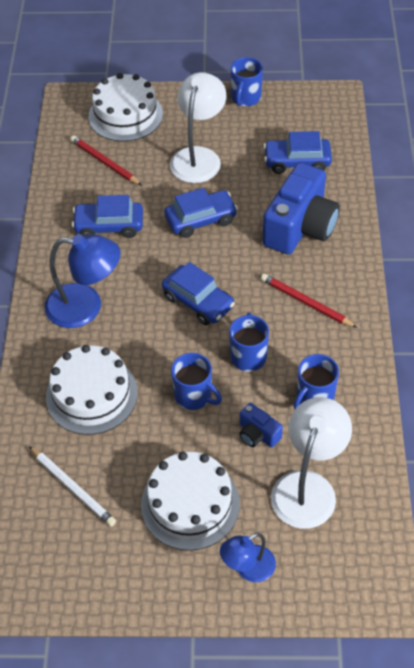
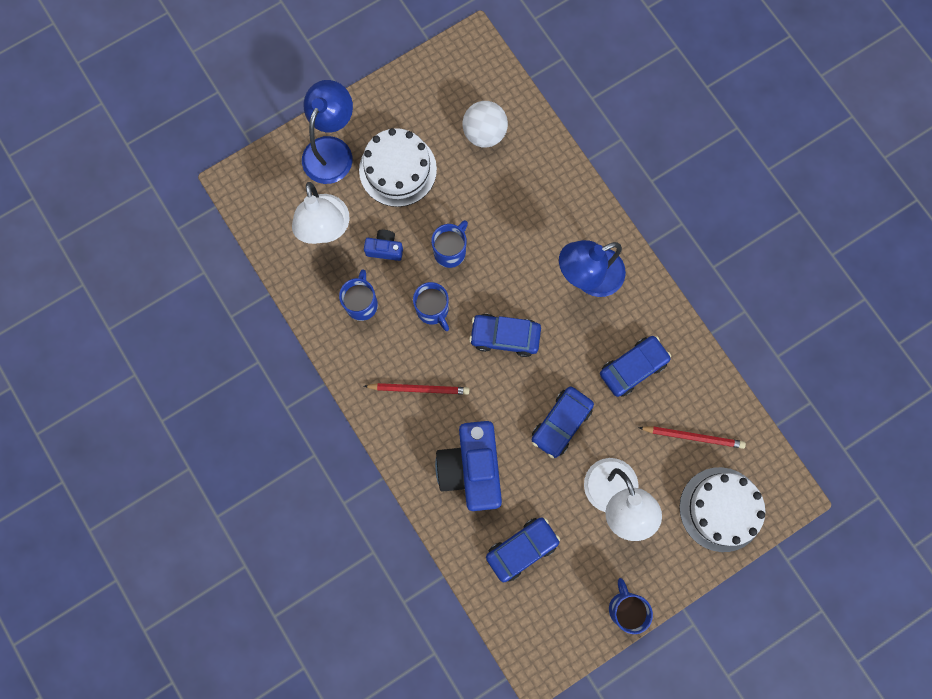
camera: 145 degrees right, 25 degrees up
white pencil [29,446,116,527] -> white ball [463,101,508,148]
white cake [46,345,138,435] -> none
blue mug [171,353,222,410] -> blue mug turned 120 degrees clockwise [431,220,468,268]
blue lamp [220,532,276,582] -> blue lamp [302,80,353,184], size x1.68

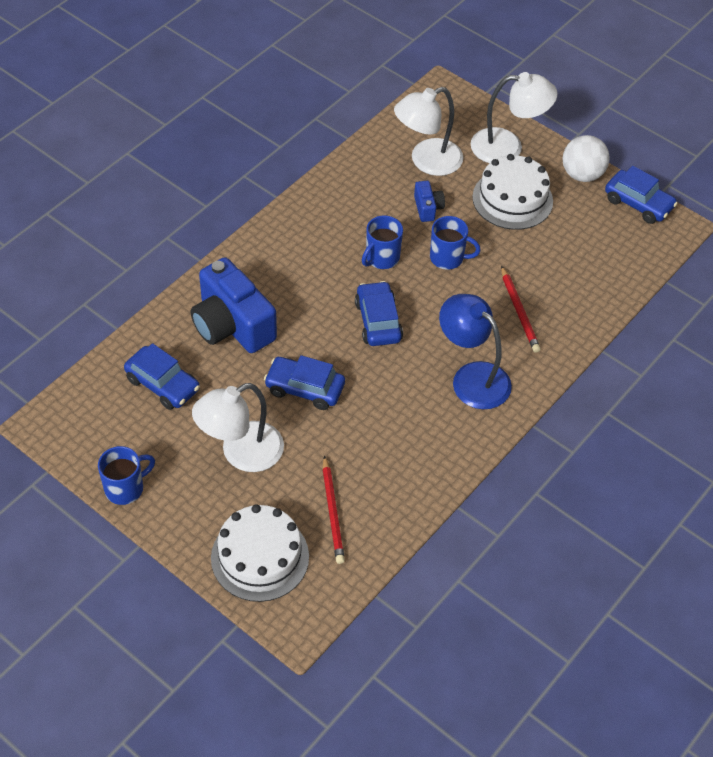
camera: 70 degrees right, 25 degrees down
blue lamp [302,80,353,184] -> white lamp [471,72,558,163]
blue mug [339,269,378,321] -> none
red pencil [364,383,469,395] -> red pencil moved to [501,266,541,353]
blue camera [435,421,502,511] -> blue camera turned 105 degrees counterclockwise [191,257,277,353]
white ball [463,101,508,148] -> white ball moved to [563,135,610,182]
blue car [600,336,671,397] -> blue car moved to [605,166,678,224]

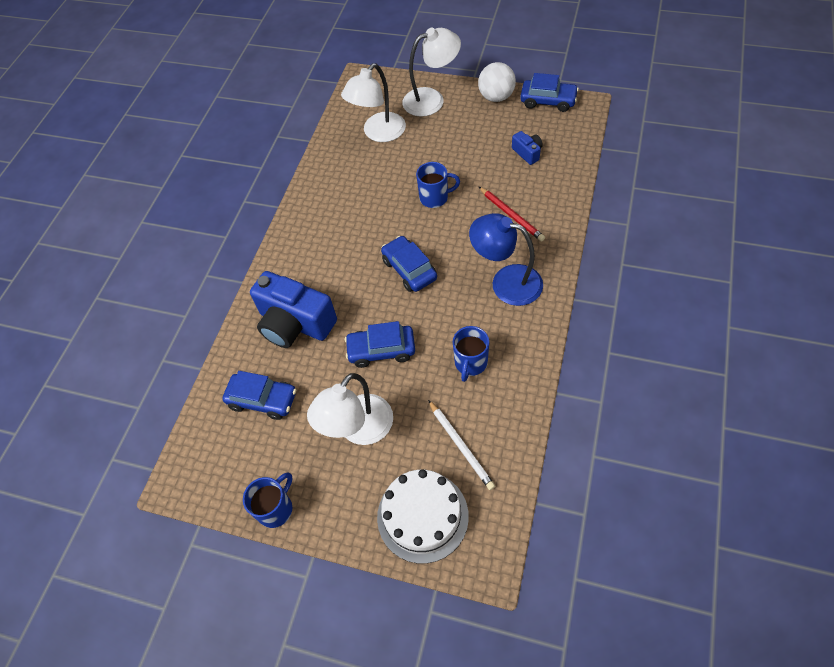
camera: 15 degrees left, 5 degrees up
red pencil [322,455,345,564] -> white pencil [428,400,495,490]
blue mug [362,215,403,269] -> blue mug moved to [453,326,489,382]
blue camera [414,181,445,222] -> blue camera moved to [512,131,543,165]
white cake [472,154,553,230] -> none

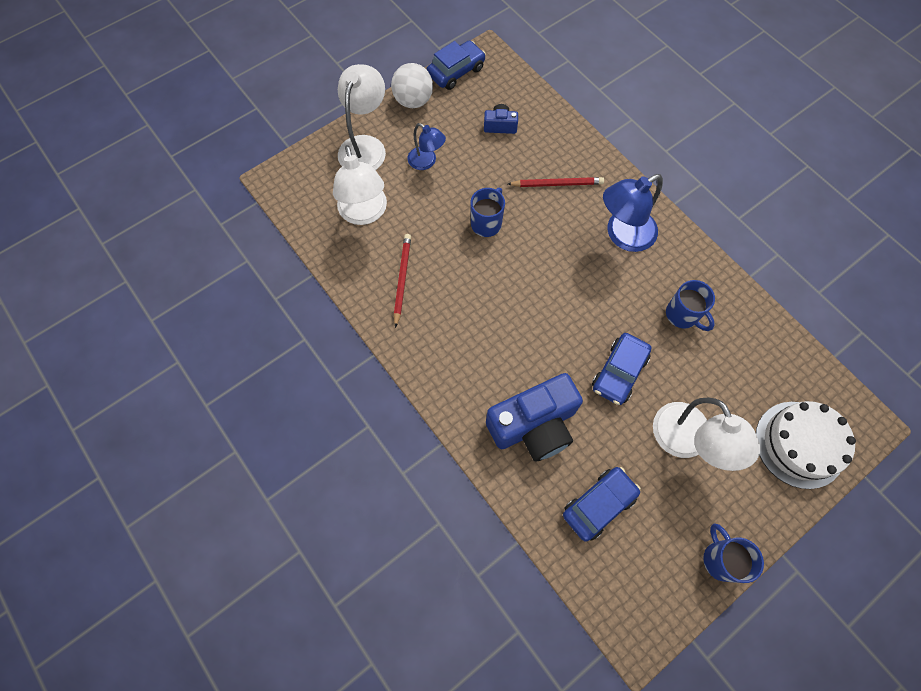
camera: 60 degrees left, 10 degrees up
blue car [381,236,437,292] -> none
white pencil [428,400,495,490] -> none
none -> red pencil [394,234,411,328]
none -> blue lamp [407,123,446,170]

